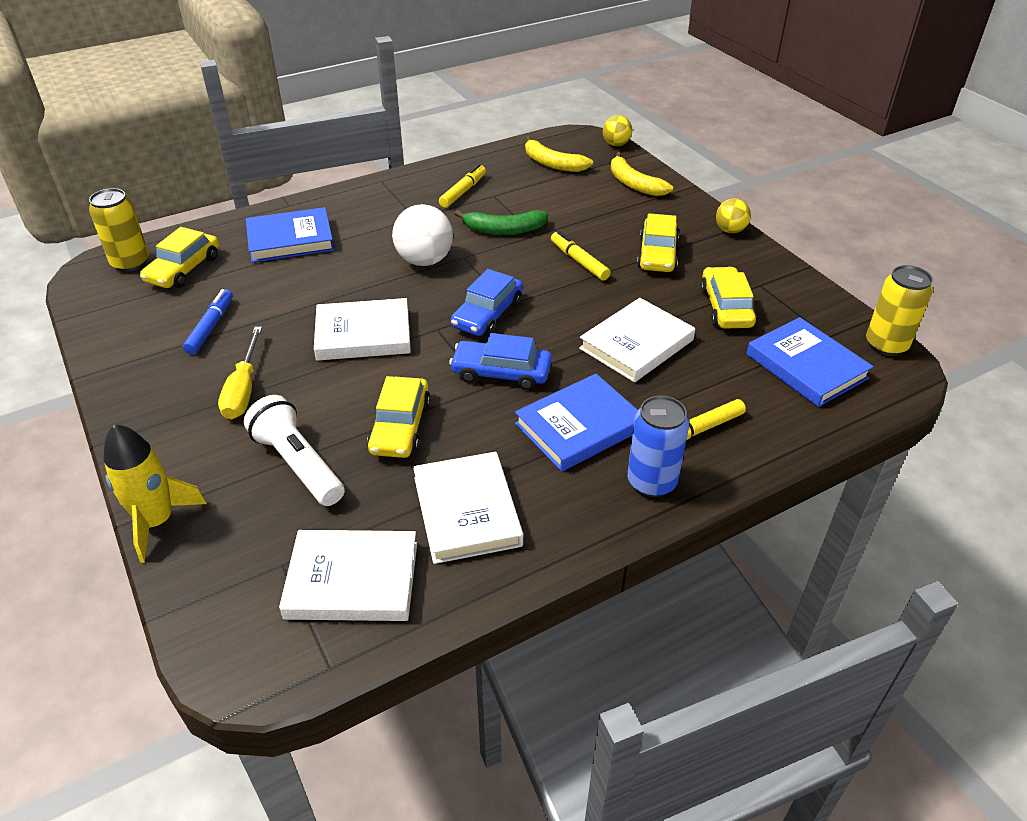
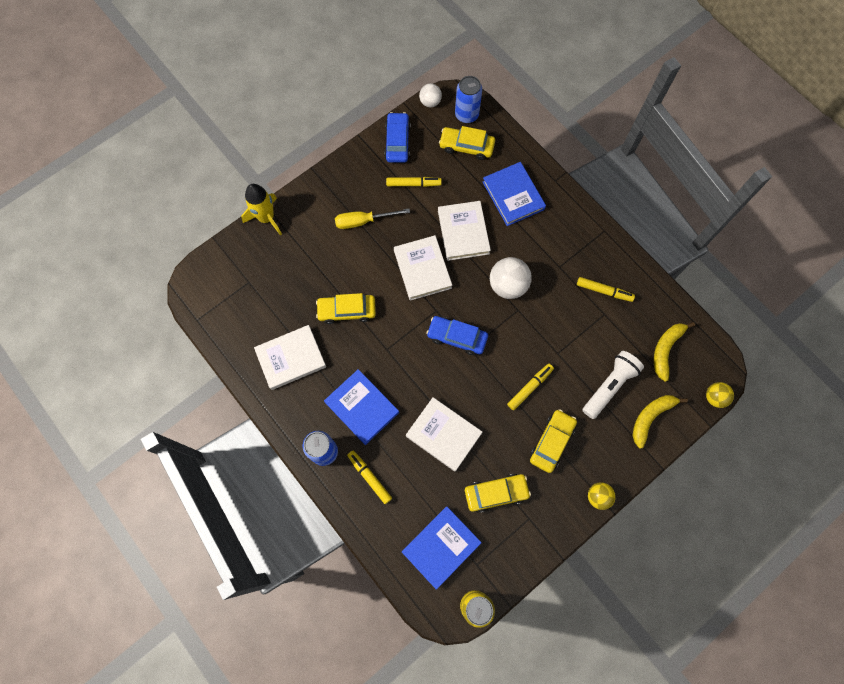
camera: 80 degrees right, 30 degrees up
yellow can [89,188,149,272] -> blue can [455,76,482,123]
blue marker [183,289,233,355] -> yellow marker [386,177,442,187]
white flashlight [244,395,345,506] -> white flashlight moved to [582,351,644,419]
white book [279,530,417,621] -> white book moved to [438,201,491,261]
blue car [449,333,552,390] -> blue car moved to [384,112,411,163]
green banana [455,210,548,235] -> none
yellow car [637,213,679,272] -> yellow car turned 120 degrees clockwise [530,409,577,473]
none -> white ball [419,83,442,107]

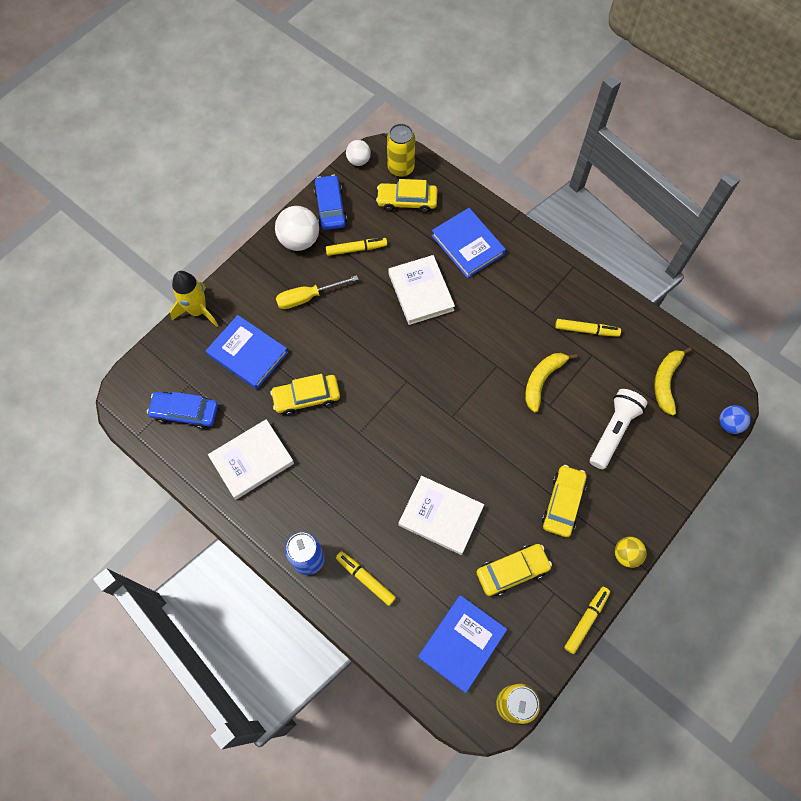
camera: 10 degrees left, 5 degrees down
blue book [324,369,399,445] -> blue book moved to [206,315,288,389]
white book [394,235,452,301] -> none
blue car [426,316,488,355] -> blue car moved to [147,392,218,429]
blue can [455,76,482,123] -> yellow can [387,124,415,177]
white ball [490,257,532,299] -> white ball moved to [275,206,319,251]
yellow marker [507,364,554,410] -> yellow marker moved to [564,587,610,654]
yellow banana [632,395,688,448] -> yellow banana moved to [525,353,577,413]
yellow ball [706,382,734,408] -> blue ball [720,405,751,434]

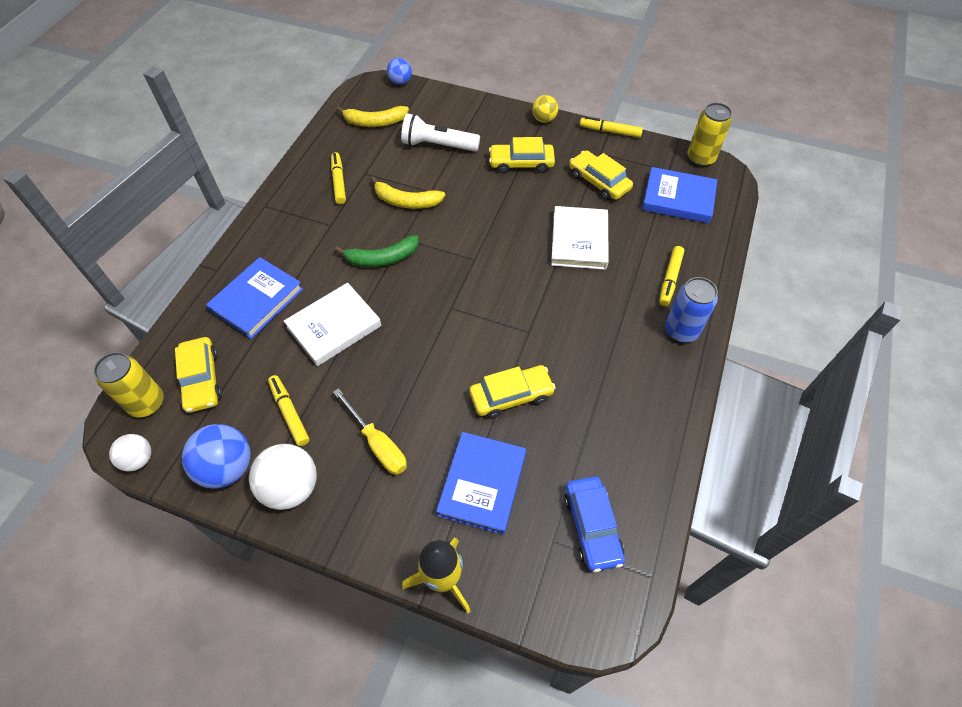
camera: 110 degrees left, 10 degrees down
white book [208,419,294,500] -> none
yellow car [270,374,340,415] -> yellow car turned 75 degrees counterclockwise [469,365,556,418]
blue car [314,175,347,230] -> blue ball [182,424,251,489]
none -> green banana [335,235,419,267]

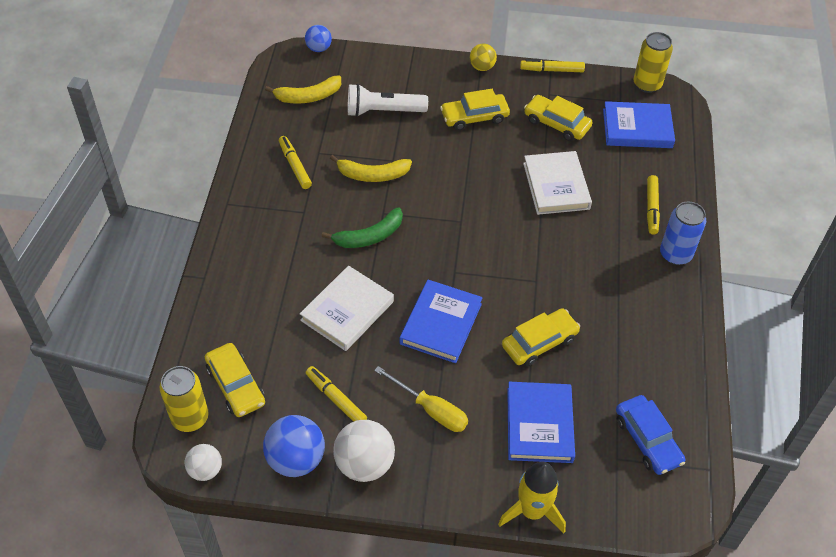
camera: 15 degrees left, 5 degrees down
blue book [206,257,303,339] -> blue book moved to [400,280,482,363]

